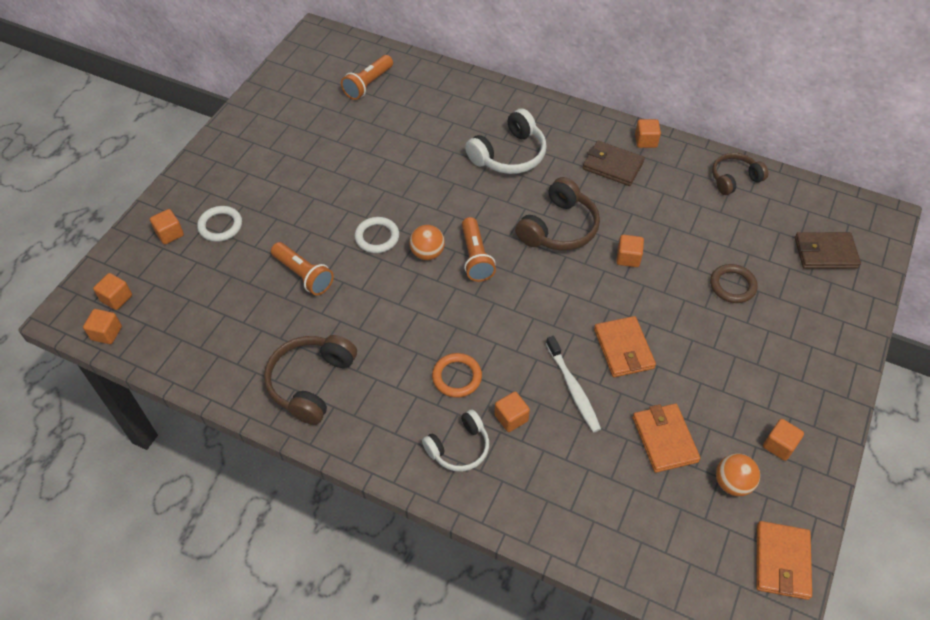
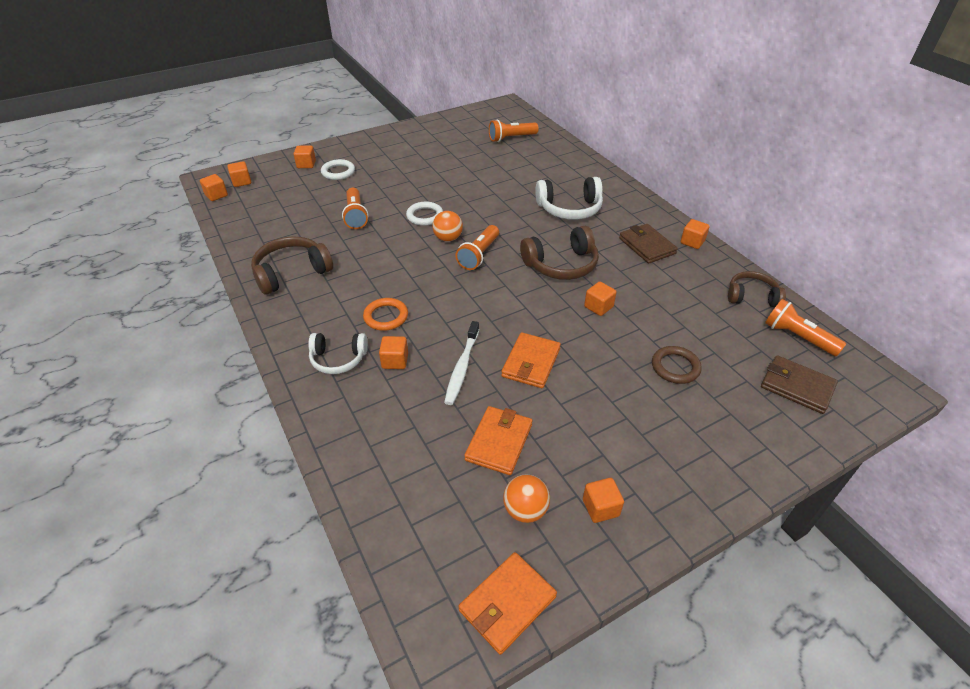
camera: 35 degrees right, 10 degrees down
none -> orange flashlight [765,299,846,356]

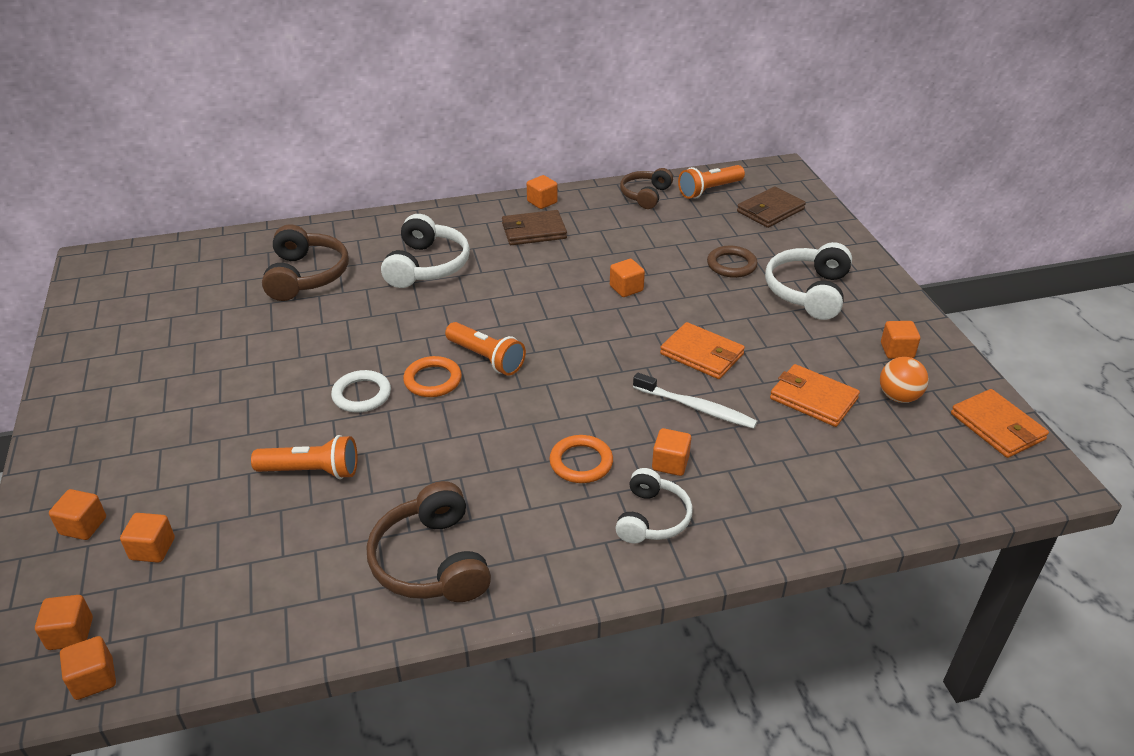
camera: 75 degrees left, 5 degrees down
white ring [321,159,355,180] -> none
orange ball [432,211,463,242] -> orange ring [403,356,462,397]
orange flashlight [489,119,539,142] -> none
brown headphones [520,226,599,280] -> brown headphones moved to [262,224,349,301]
none -> orange cube [120,513,175,563]
none -> white headphones [765,242,852,320]

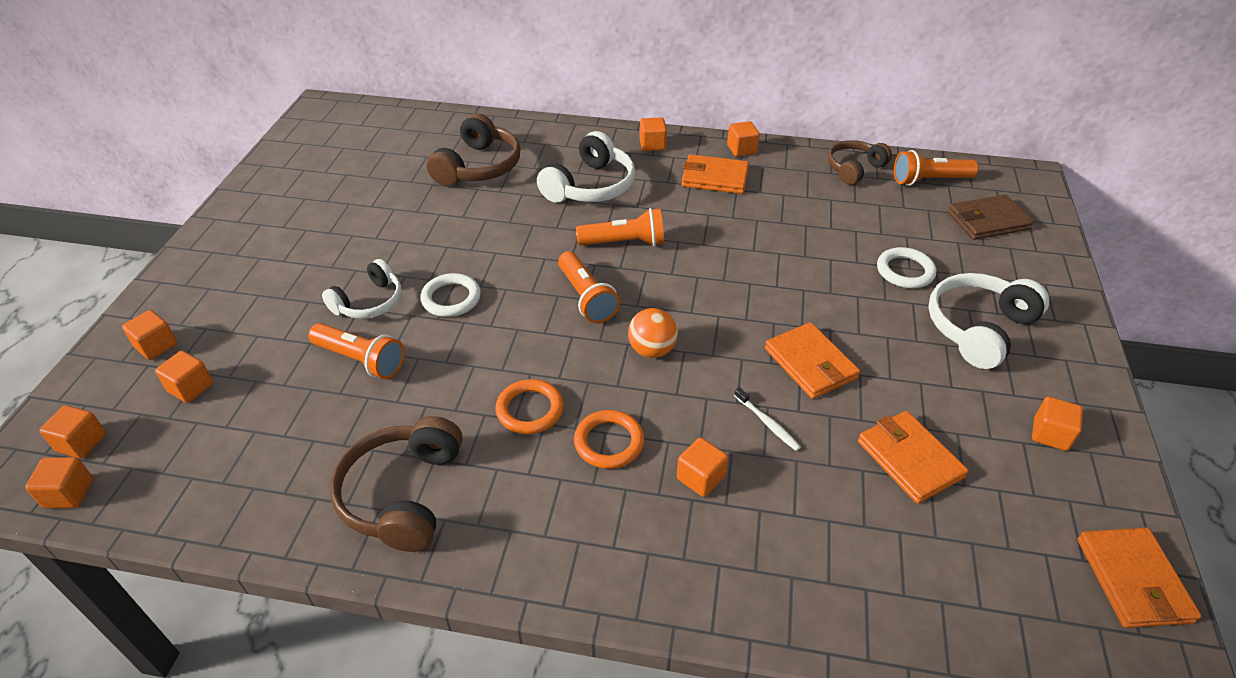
camera: 25 degrees right, 5 degrees up
orange ring [403,356,462,397] -> orange ring moved to [495,379,564,434]
brown wallet [502,210,567,245] -> orange wallet [681,154,749,194]
orange cube [610,259,645,297] -> orange cube moved to [639,117,667,151]
white headphones [615,468,693,543] -> white headphones moved to [322,259,402,319]
white toothbrush [633,373,757,429] -> white toothbrush [734,387,801,451], size x0.59
brown ring [707,246,758,278] -> white ring [877,247,936,288]
orange ball [880,357,929,403] -> orange ball moved to [628,308,678,358]
none -> orange flashlight [576,208,664,246]

